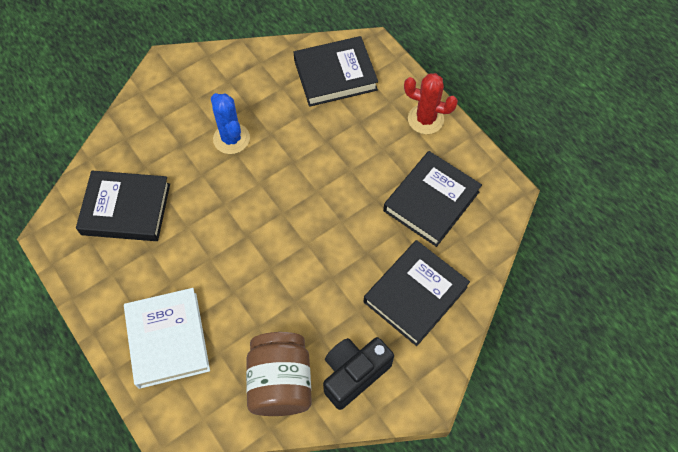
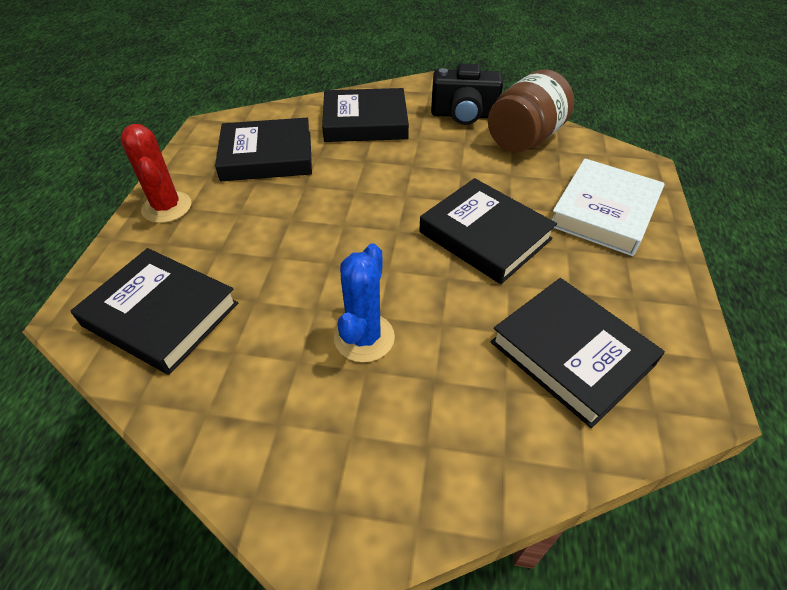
camera: 135 degrees left, 15 degrees down
none -> black book [419,178,557,284]

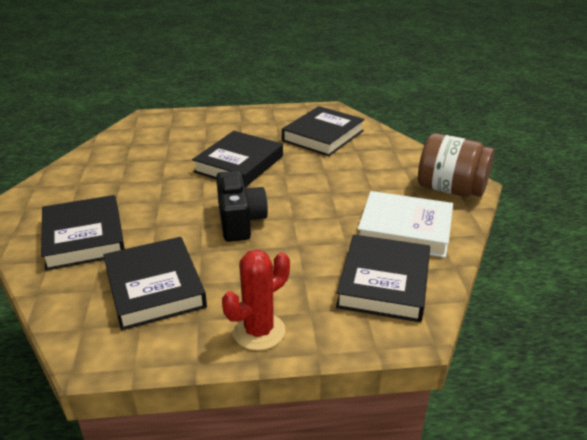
camera: 105 degrees left, 15 degrees down
blue cactus [334,243,395,362] -> none
black camera [431,64,503,125] -> black camera moved to [216,171,268,242]
brown jar [488,69,574,153] -> brown jar moved to [418,133,494,197]
white book [552,158,664,256] -> white book moved to [358,191,453,258]

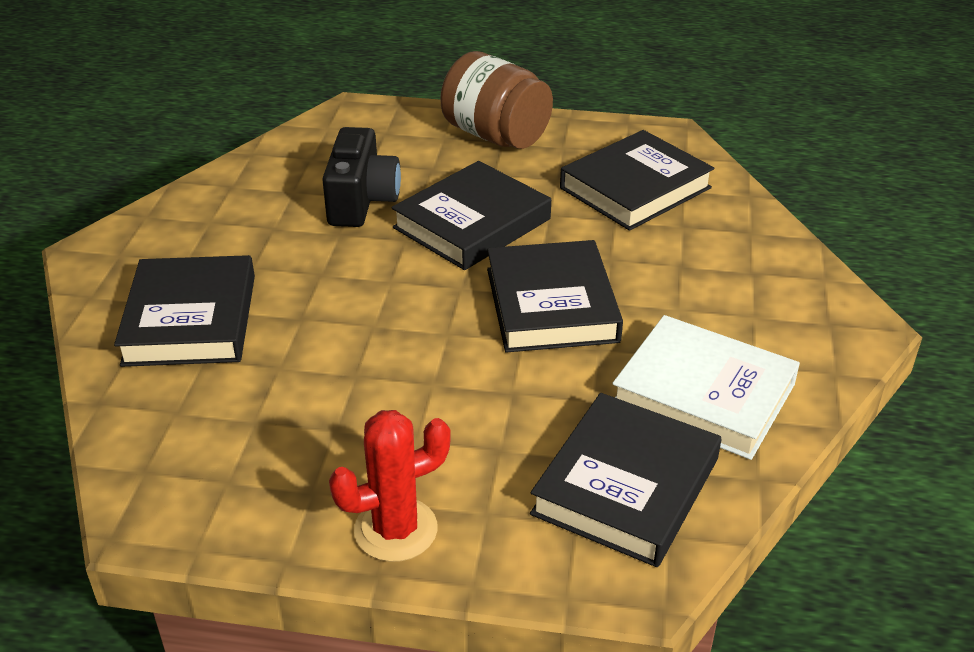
camera: 15 degrees right, 5 degrees up
black book [103,237,207,330] -> black book moved to [487,240,623,353]
black camera [216,171,268,242] -> black camera moved to [322,127,401,227]
brown jar [418,133,494,197] -> brown jar moved to [440,51,553,149]

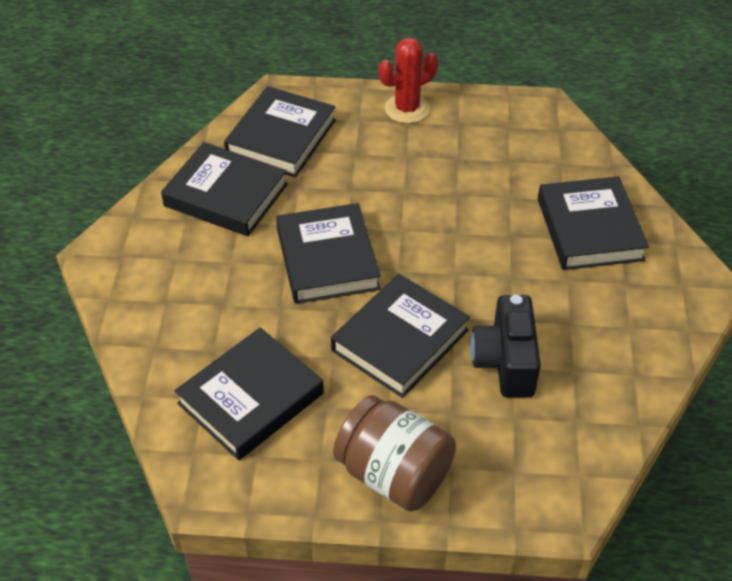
camera: 175 degrees right, 10 degrees up
white book [612,315,800,460] -> black book [161,142,288,236]

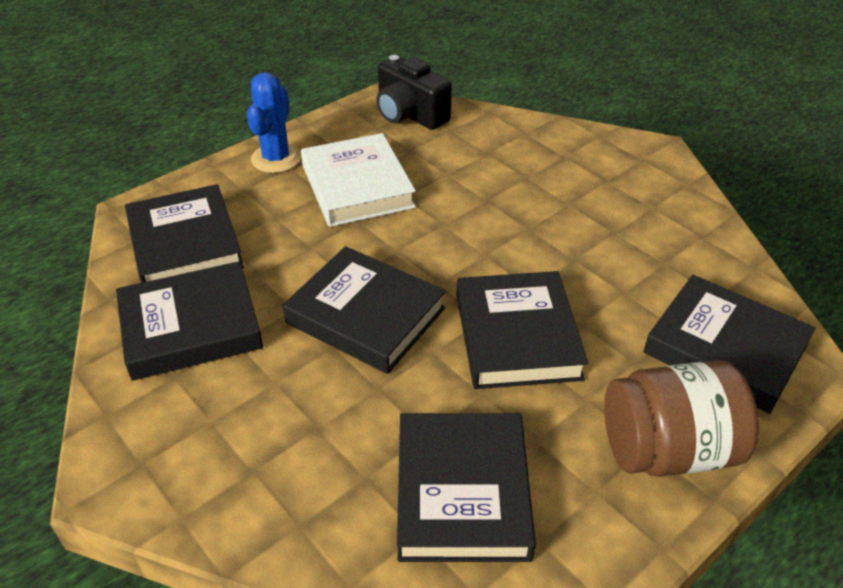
camera: 45 degrees left, 5 degrees down
red cactus [379,38,438,123] -> blue cactus [247,72,301,173]
black camera [471,295,541,398] -> black camera moved to [377,55,452,130]
black book [538,176,649,270] -> black book moved to [643,275,816,414]
none -> white book [301,133,416,227]

